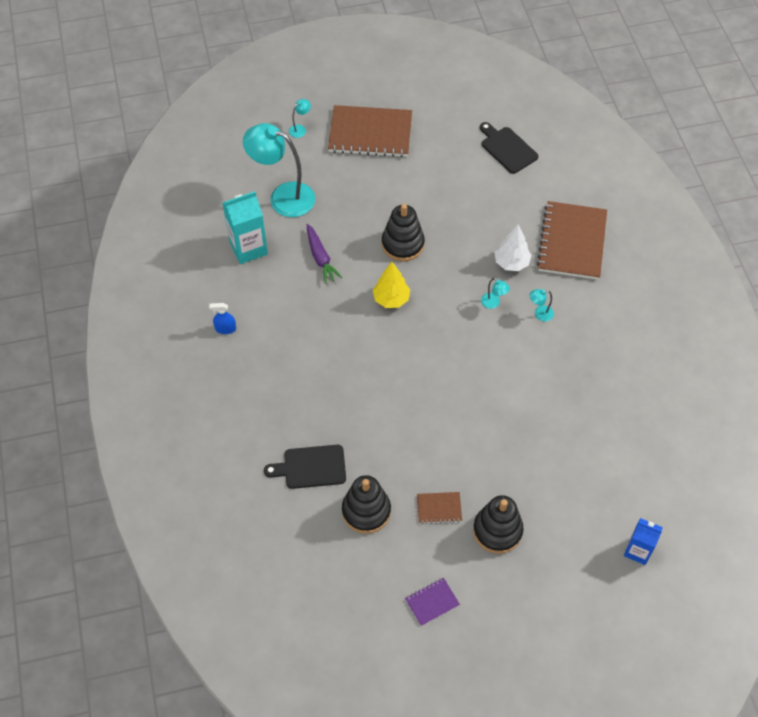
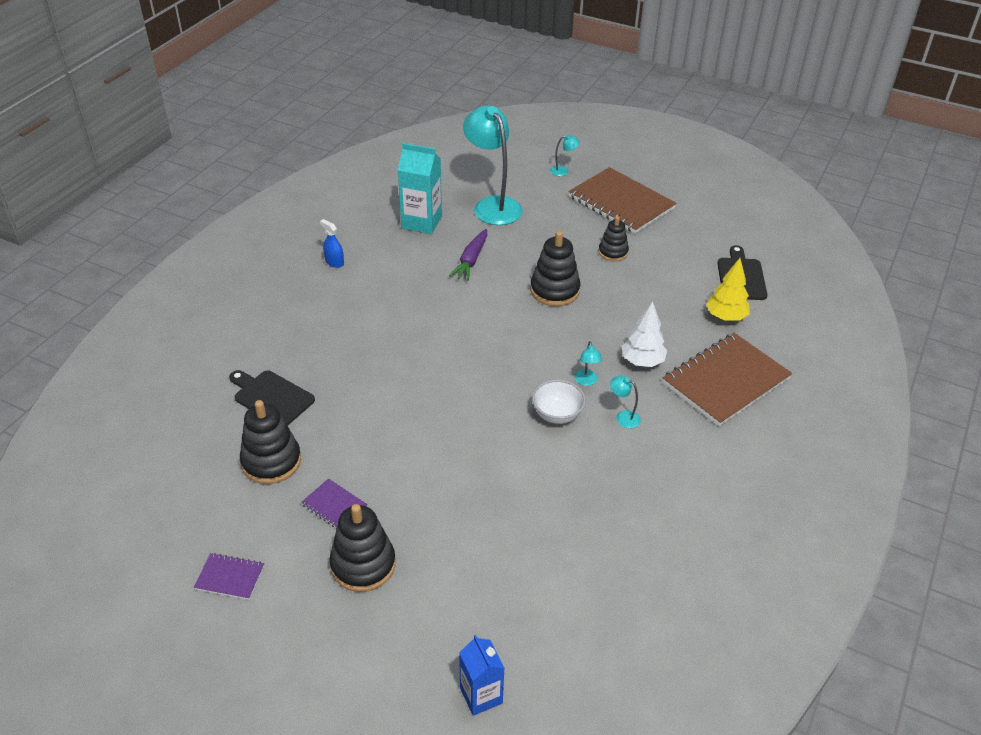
camera: 40 degrees right, 15 degrees down
yellow tree [373,262,410,308] -> yellow tree moved to [706,258,750,321]
brown notebook [417,492,462,524] -> purple notebook [301,478,368,528]
none -> white bowl [532,380,586,424]
none -> black stacking toy [598,216,629,261]

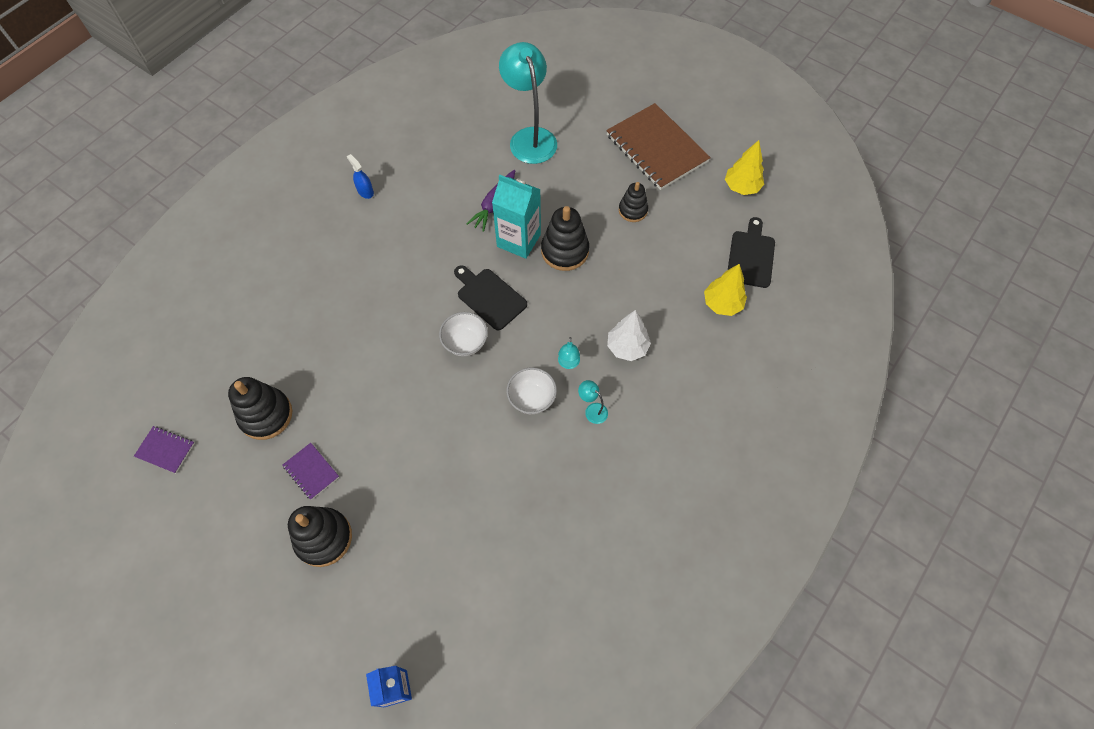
camera: 10 degrees right, 20 degrees up
purple notebook [194,553,264,600] -> purple notebook moved to [134,426,195,473]
black cutting board [229,370,315,426] -> black cutting board moved to [454,265,527,330]
turquoise carton [398,143,442,234] -> turquoise carton moved to [492,175,541,259]
turquoise lamp [550,135,580,176] -> none
brown notebook [663,333,793,426] -> none
none -> white bowl [439,312,488,356]
none -> yellow tree [725,140,764,195]

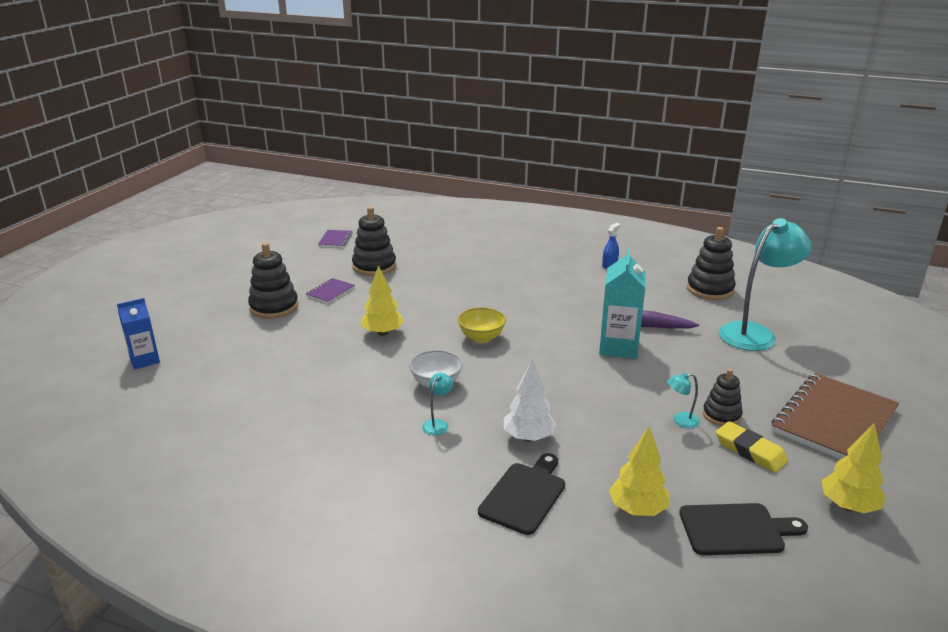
camera: 75 degrees right, 35 degrees down
white bowl [439,312,488,356] -> yellow bowl [458,307,506,343]
black cutting board [454,265,527,330] -> black cutting board moved to [478,453,565,535]
black stacking toy [541,206,589,271] -> black stacking toy moved to [687,227,736,300]
turquoise lamp [558,337,580,369] -> turquoise lamp moved to [667,373,700,428]
none -> yellow tree [360,265,404,336]
none -> yellow eraser [716,421,789,473]

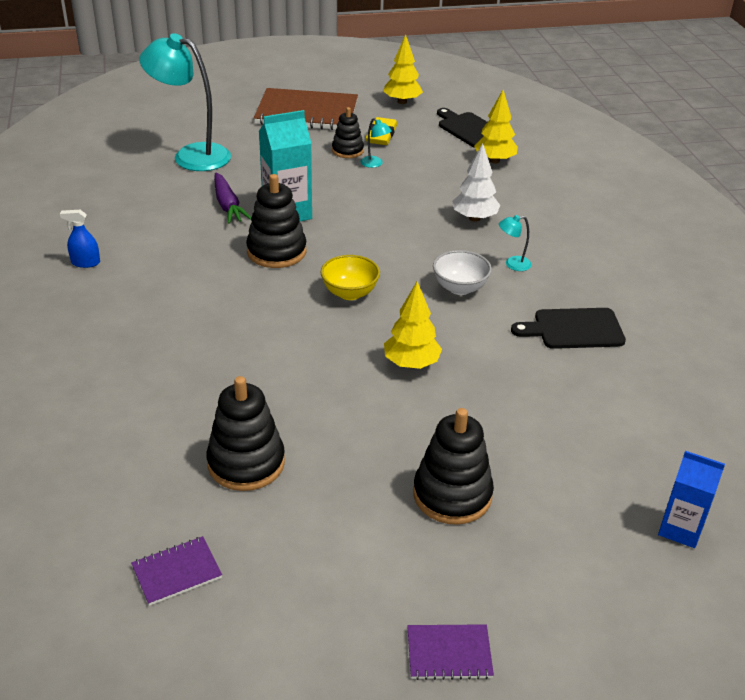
camera: 125 degrees left, 10 degrees up
purple notebook [306,278,355,304] -> purple notebook moved to [407,624,494,680]
black cutting board [478,453,565,535] -> black cutting board moved to [511,308,626,349]
black stacking toy [687,227,736,300] -> black stacking toy moved to [246,174,306,268]

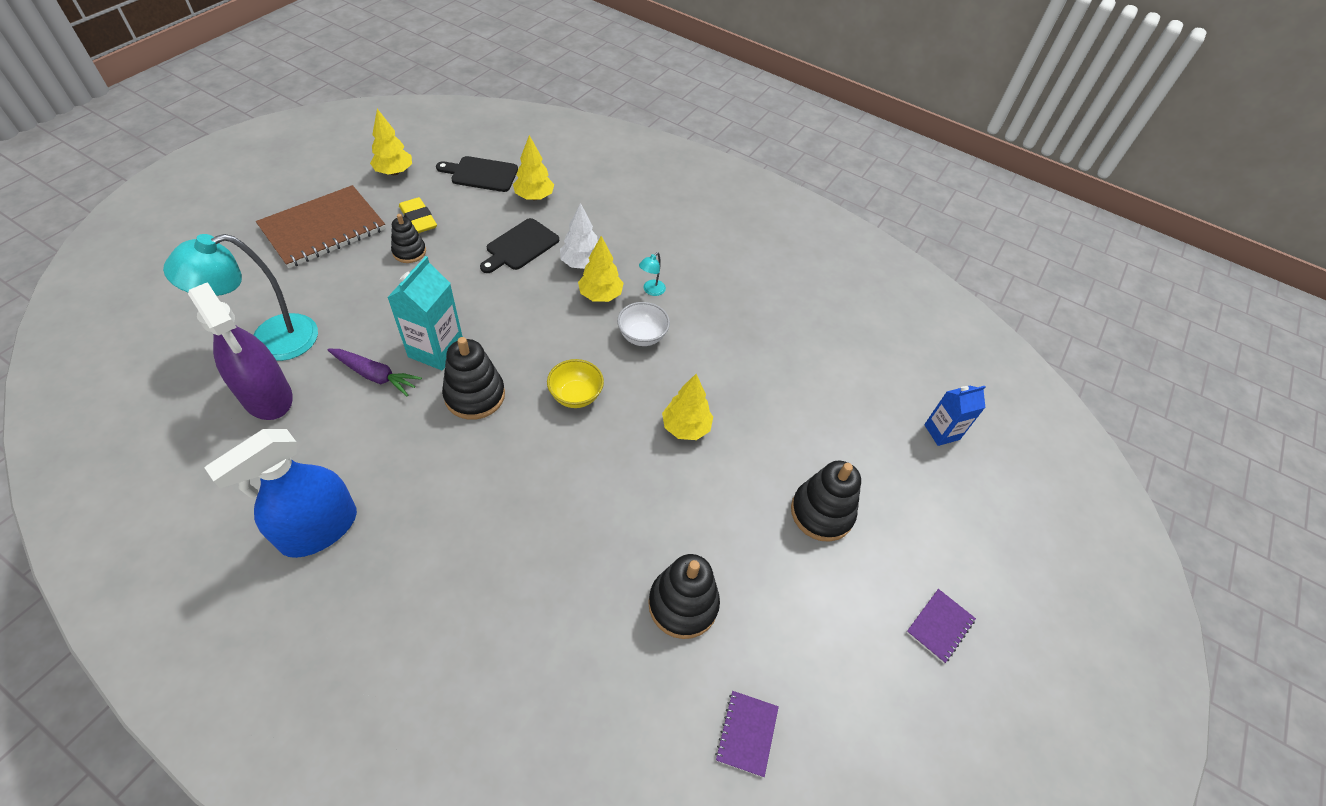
camera: 50 degrees left, 15 degrees up
blue spray bottle [60,210,100,268] -> blue spray bottle [204,429,357,558], size x2.43
turquoise lamp [360,118,392,168] -> none
black cutting board [511,308,626,349] -> black cutting board moved to [480,218,559,273]
none -> purple spray bottle [188,282,293,420]
none -> yellow tree [578,236,624,302]

